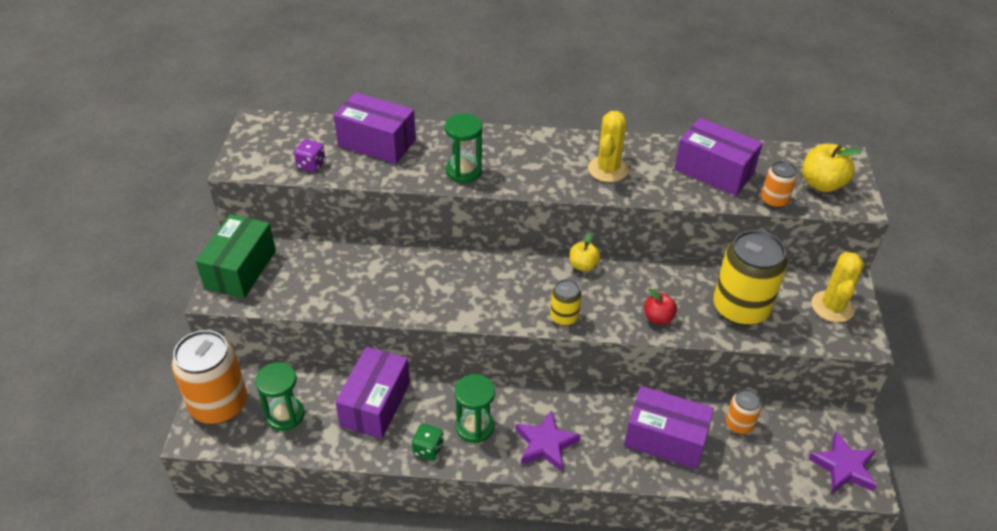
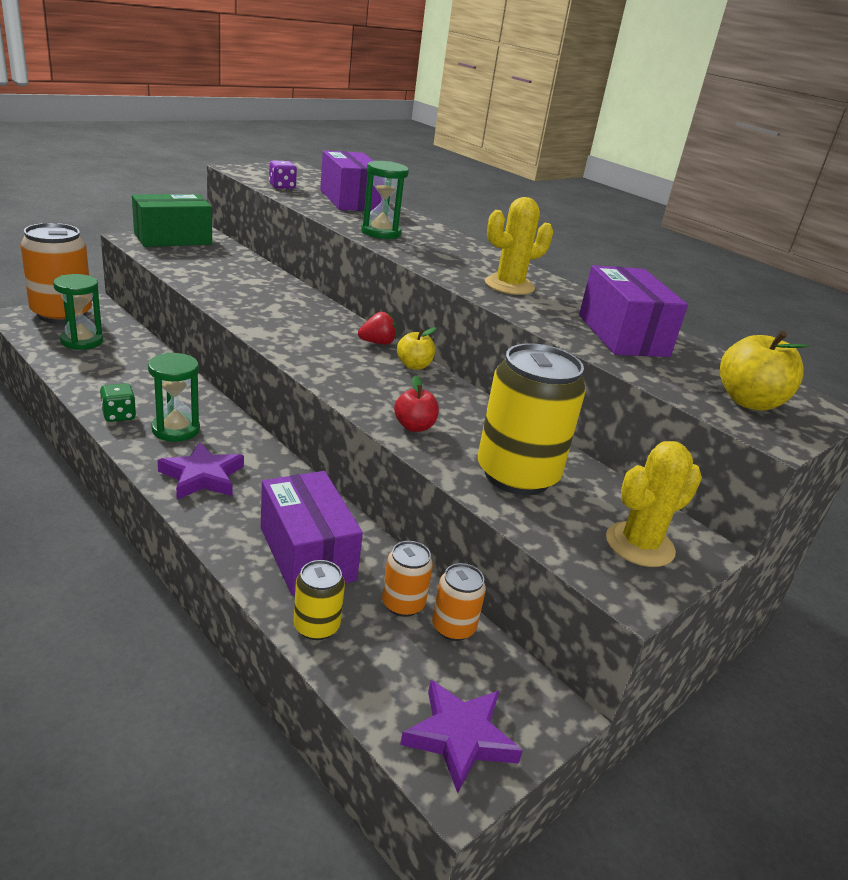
camera: 40 degrees right, 15 degrees down
purple box [335,346,410,439] -> none
yellow can [550,279,582,326] -> yellow can moved to [293,560,345,640]
orange can [761,161,797,208] -> orange can moved to [432,563,486,641]
none -> red strawberry [358,312,397,345]

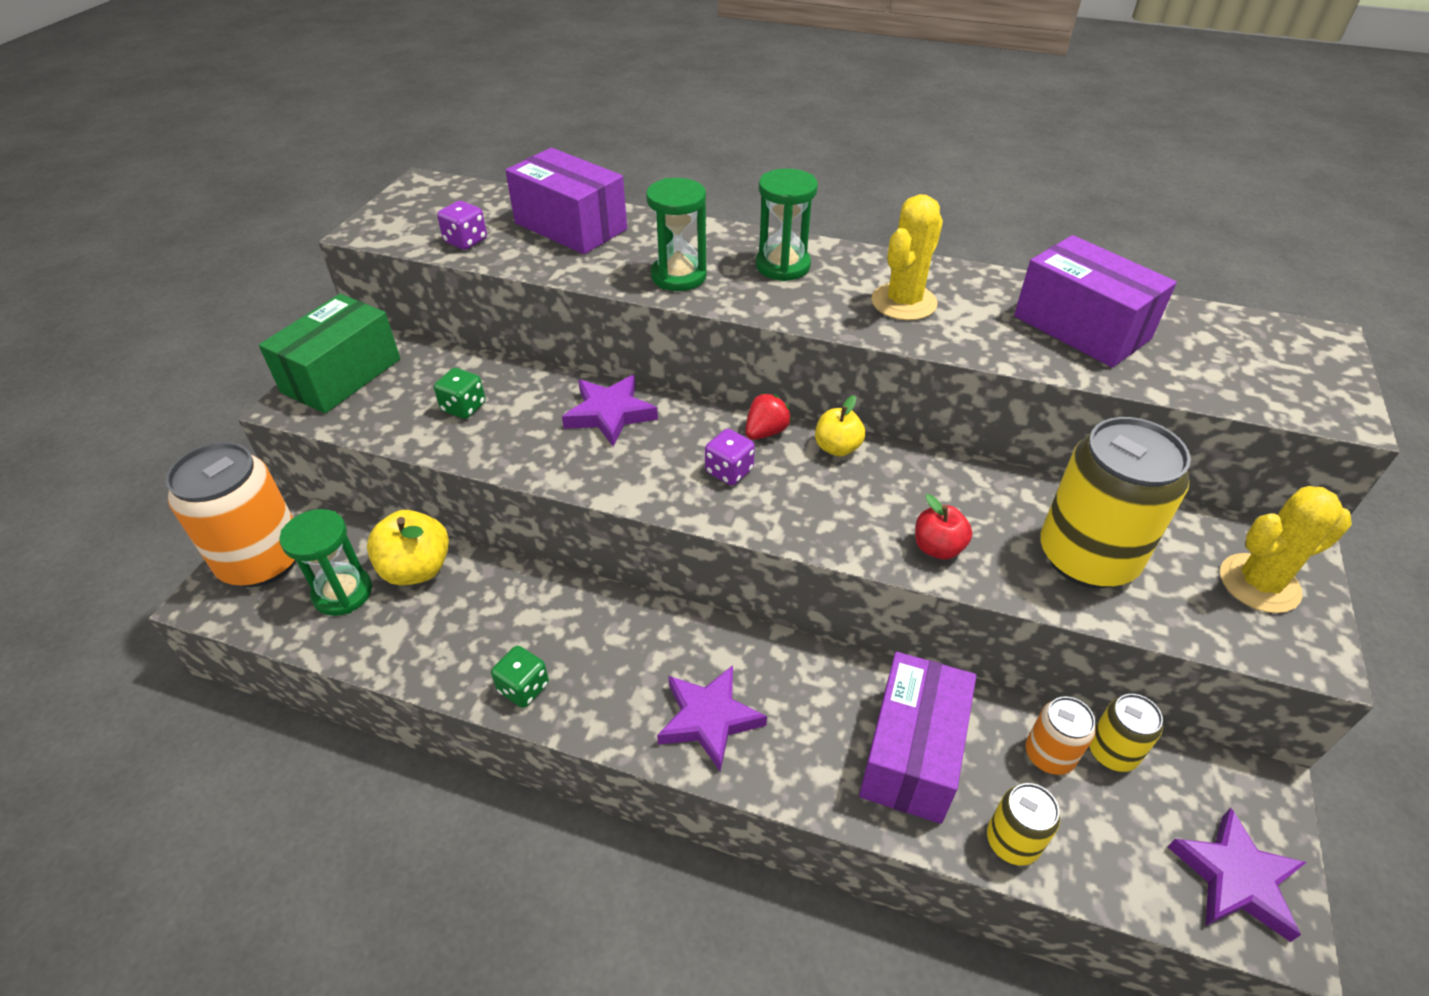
camera: 25 degrees left, 15 degrees up
green hourglass [148,352,200,442] -> green hourglass moved to [756,168,818,281]
purple box [261,471,363,595] -> purple box turned 75 degrees clockwise [859,652,976,824]
orange can [432,563,486,641] -> yellow can [1089,694,1163,772]
yellow cactus [606,441,702,567] -> yellow cactus turned 45 degrees clockwise [1220,486,1352,613]
yellow apple [720,331,809,411] -> yellow apple moved to [367,510,449,585]
none -> green dice [434,368,485,419]
none -> purple star [562,375,658,447]
none -> purple dice [705,429,755,485]

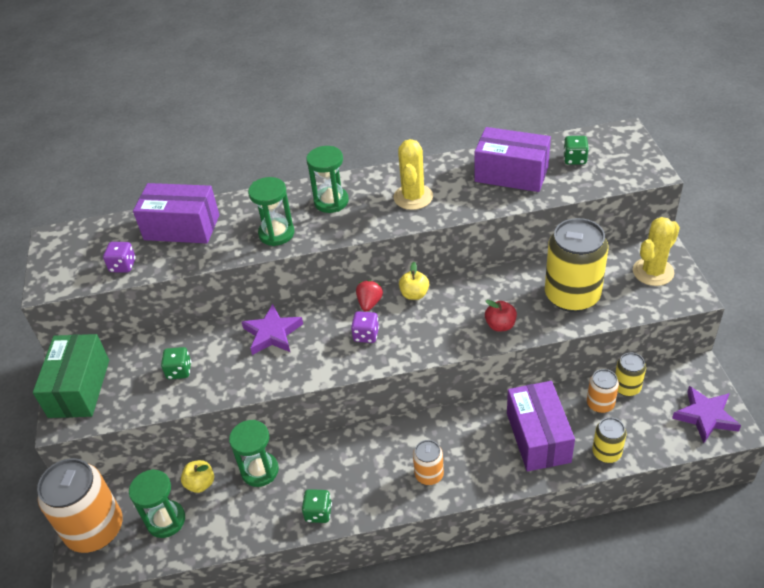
camera: 25 degrees left, 0 degrees up
yellow apple [367,510,449,585] -> yellow apple [181,460,214,493], size x0.63
purple star [657,665,767,772] -> orange can [413,440,444,485]
none -> green hourglass [229,420,279,487]
none -> green dice [563,136,589,165]

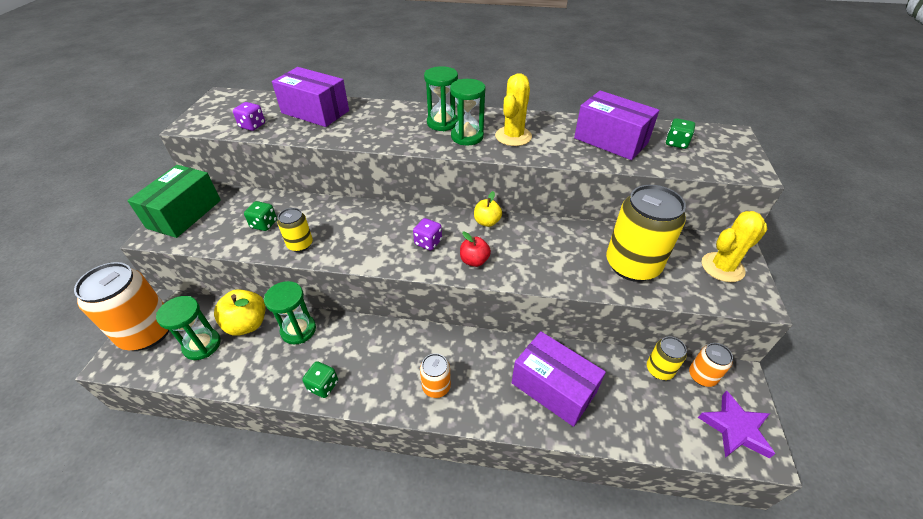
camera: 15 degrees right, 0 degrees up
yellow apple [181,460,214,493] -> yellow apple [214,289,266,336], size x1.58
purple star [242,304,303,355] -> none
green hourglass [248,177,294,246] -> green hourglass moved to [450,79,485,146]
red strawberry [356,280,383,312] -> none
red apple [485,300,517,331] -> red apple moved to [460,232,491,267]
purple box [507,381,575,471] -> purple box turned 60 degrees counterclockwise [512,331,606,427]
orange can [587,369,619,413] -> orange can moved to [689,343,733,387]
yellow can [592,417,626,463] -> yellow can moved to [277,208,313,252]

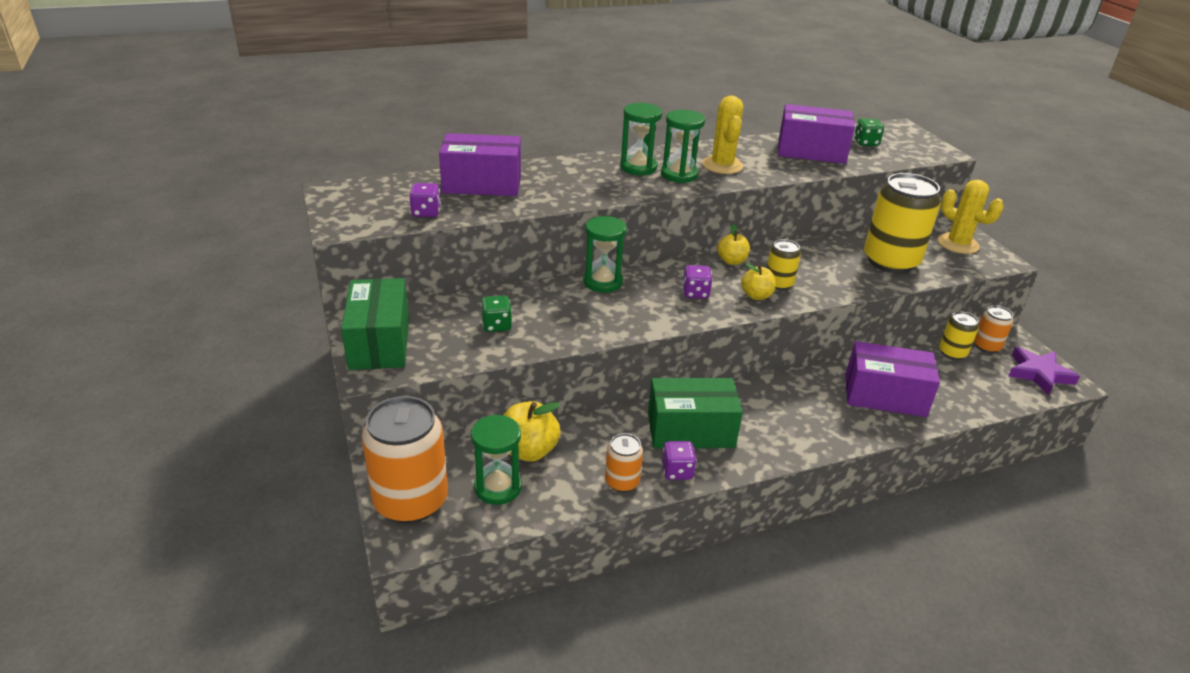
camera: 30 degrees left, 10 degrees down
green hourglass [264,281,316,344] -> green hourglass moved to [583,216,627,292]
yellow can [277,208,313,252] -> yellow can moved to [767,239,801,290]
green dice [302,361,338,398] -> purple dice [662,441,697,480]
orange can [420,353,451,398] -> orange can moved to [605,433,643,492]
red apple [460,232,491,267] -> yellow apple [741,263,776,300]
yellow cactus [702,211,768,282] -> yellow cactus turned 75 degrees counterclockwise [938,180,1004,254]
none -> green box [648,378,743,448]

